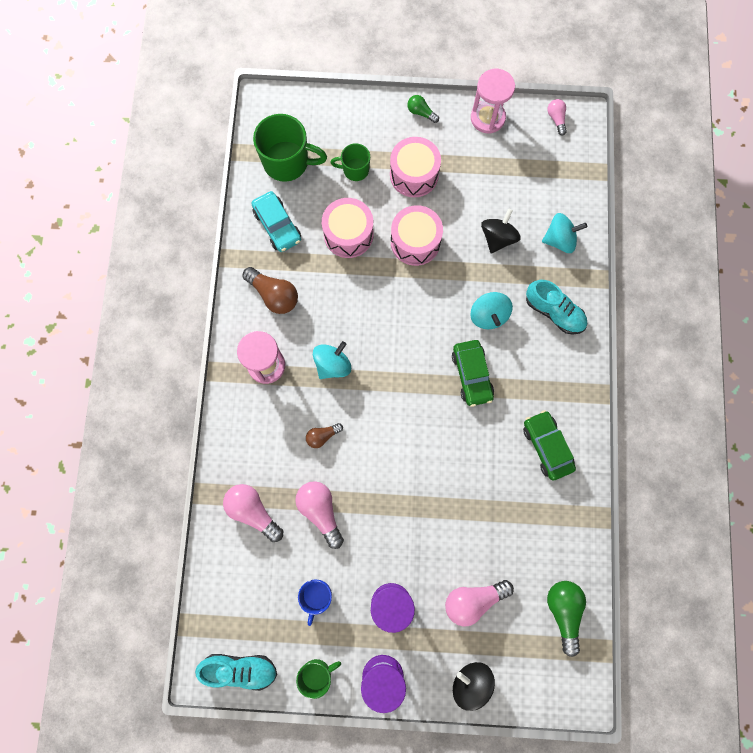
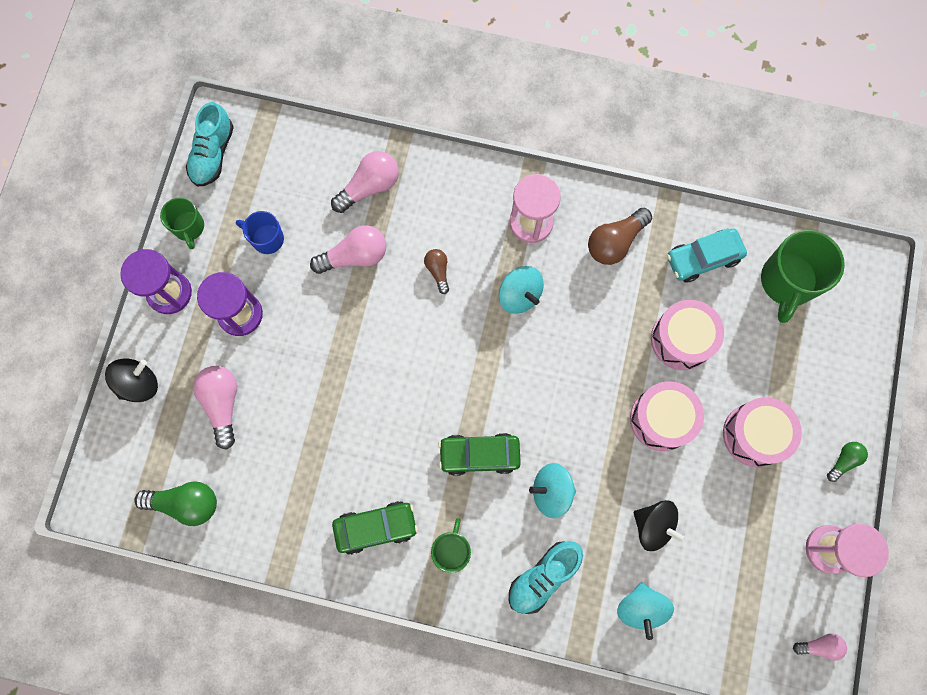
camera: 100 degrees right, 0 degrees up
green mug [331,143,370,181] -> green mug moved to [431,518,471,573]

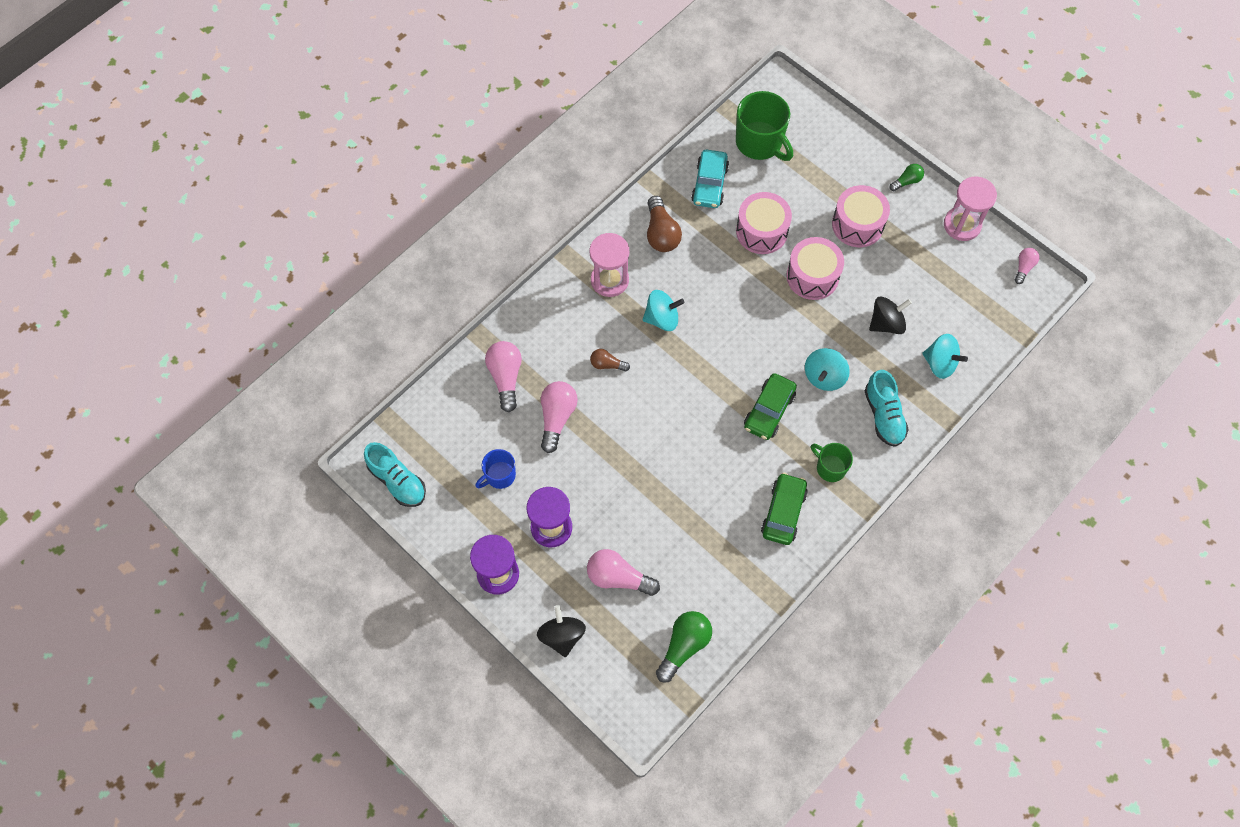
camera: 60 degrees left, 10 degrees down
green mug [160,198,204,249] -> none
green light bulb [827,442,868,482] -> green light bulb turned 75 degrees clockwise [890,164,924,191]

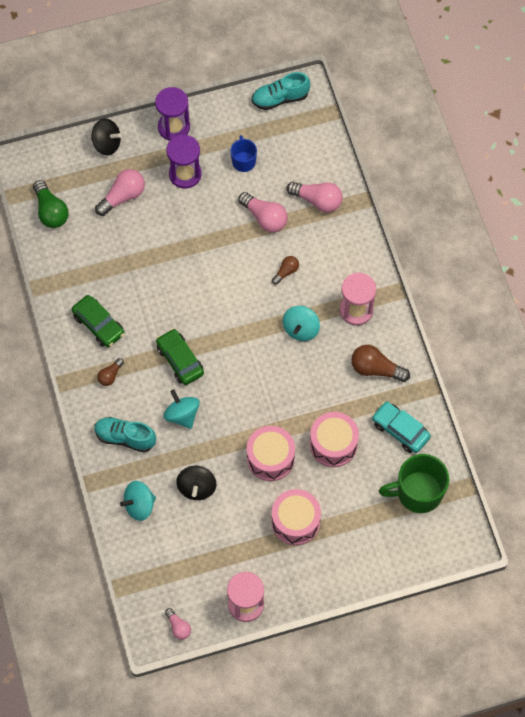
camera: 120 degrees right, 0 degrees up
green mug [811,443,853,482] -> brown light bulb [97,358,124,386]
green light bulb [890,164,924,191] -> none

